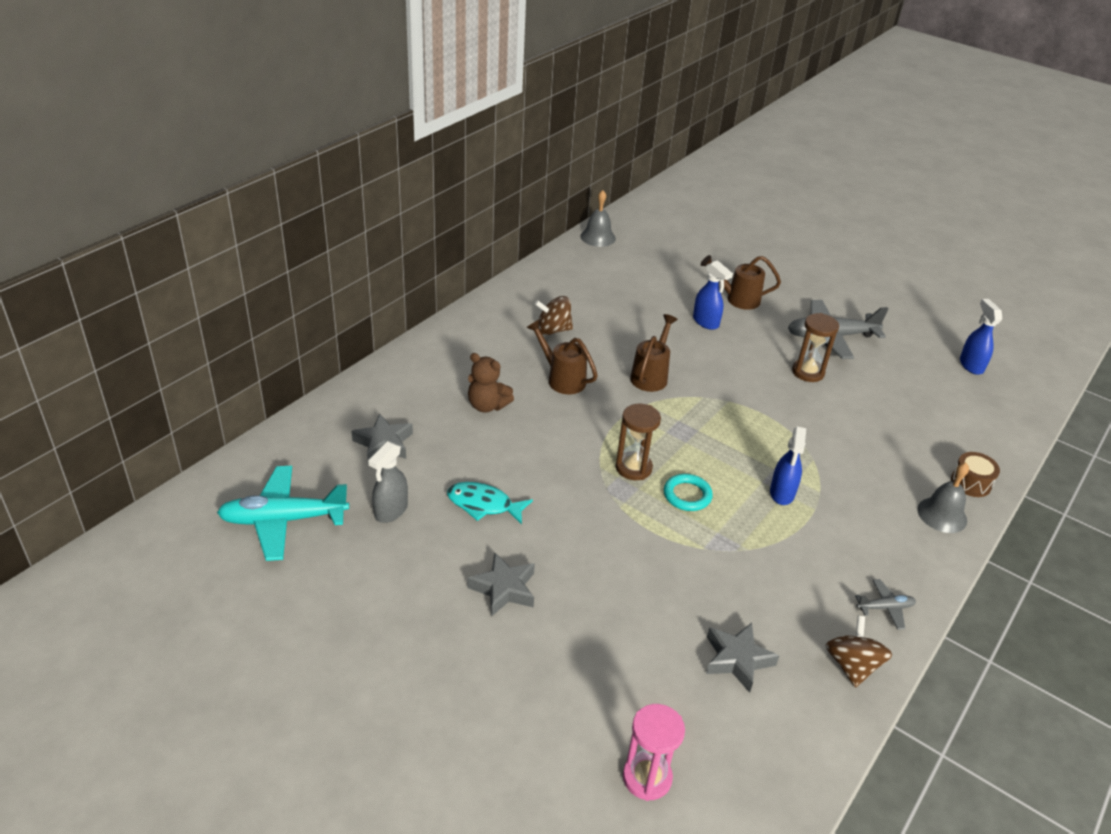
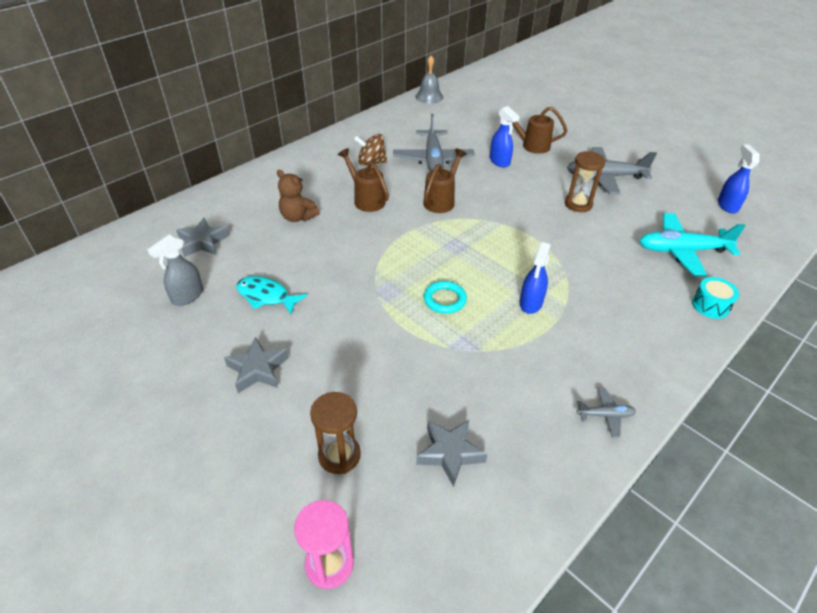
camera: 10 degrees right, 5 degrees up
turquoise plane [217,466,349,561] -> turquoise plane moved to [639,213,746,276]
brown hourglass [616,404,661,480] -> brown hourglass moved to [310,392,361,474]
brown spinning top [826,616,892,688] -> none
grey bell [917,462,969,533] -> none
brown drum [951,452,1000,497] -> turquoise drum [692,277,739,319]
none -> grey plane [393,114,475,171]

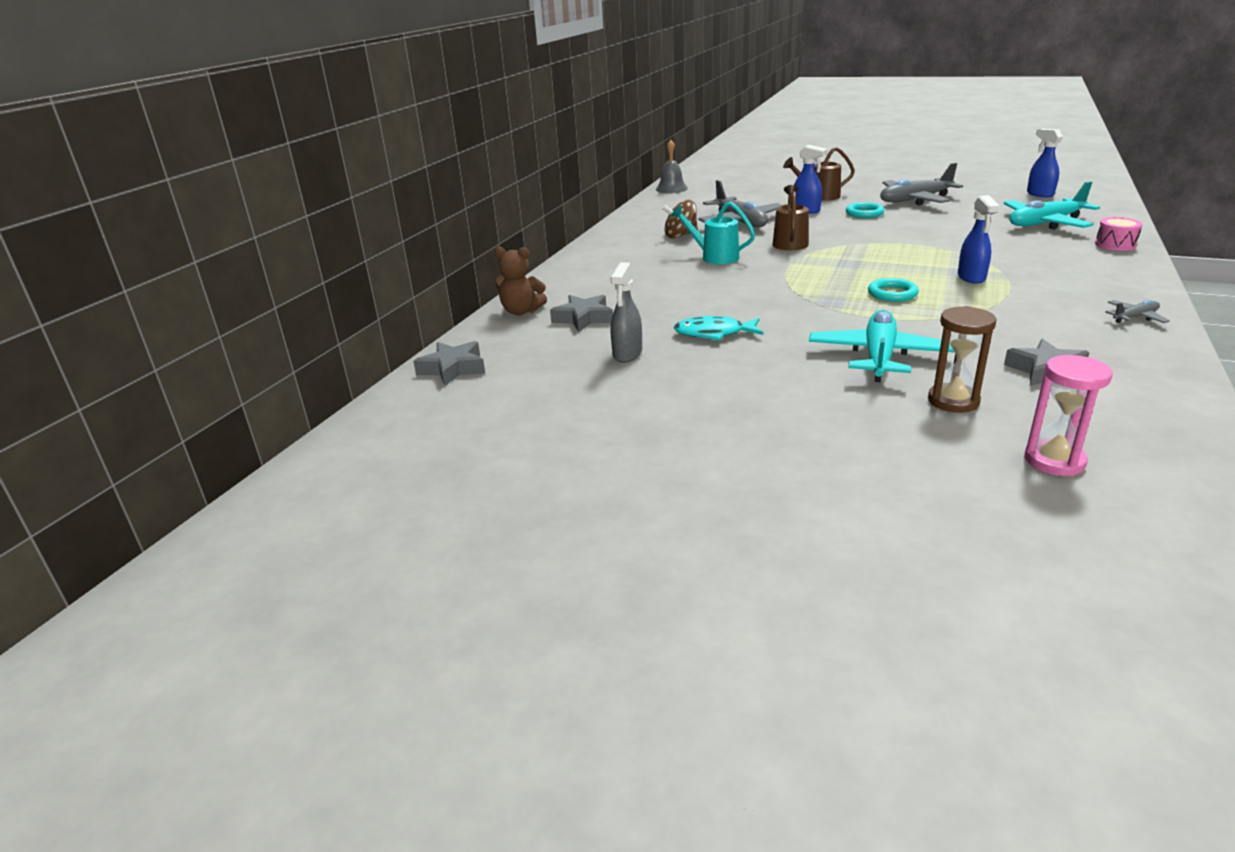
camera: 20 degrees left, 15 degrees down
grey star [224,337,289,393] -> grey star moved to [413,341,485,386]
brown teddy bear [277,170,320,222] -> brown teddy bear moved to [494,247,547,315]
brown watering can [338,148,389,212] -> turquoise watering can [670,202,755,264]
brown hourglass [565,151,605,212] -> none
turquoise drum [692,277,739,319] -> pink drum [1095,217,1143,251]
none -> turquoise plane [809,309,955,382]
none -> turquoise ring [846,202,885,218]

